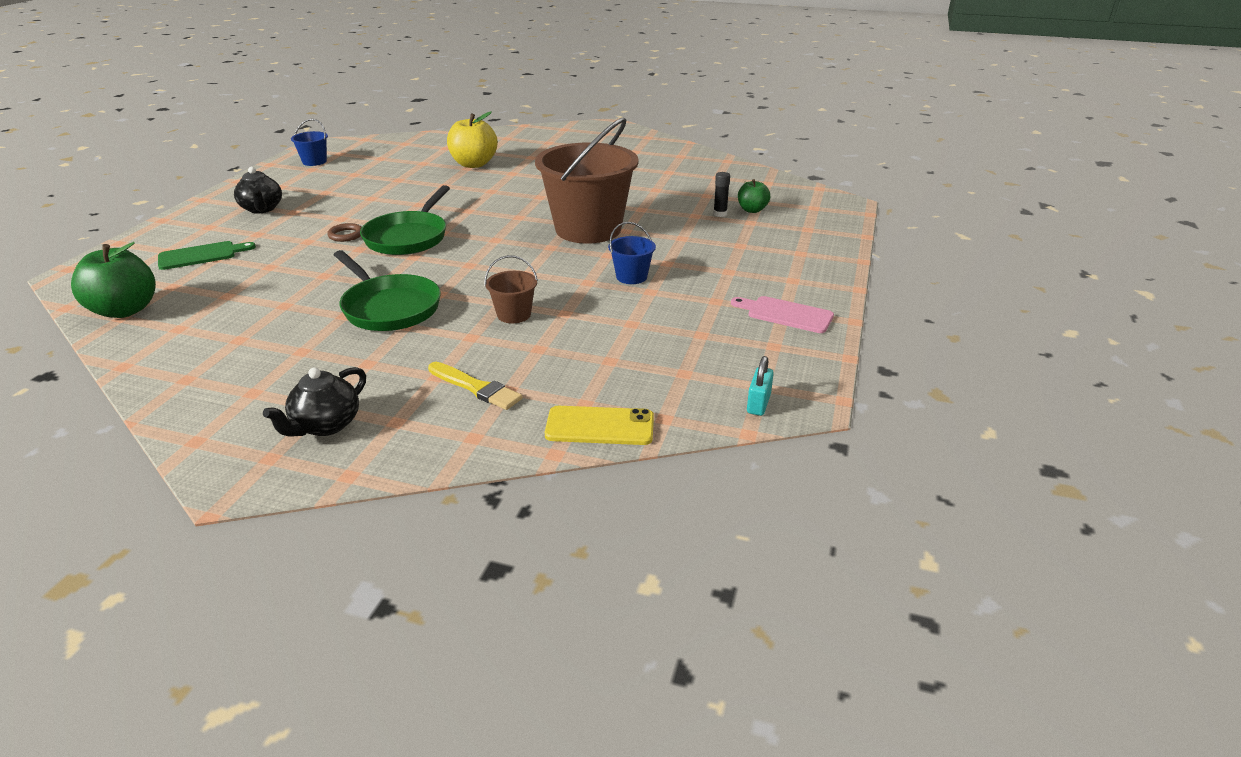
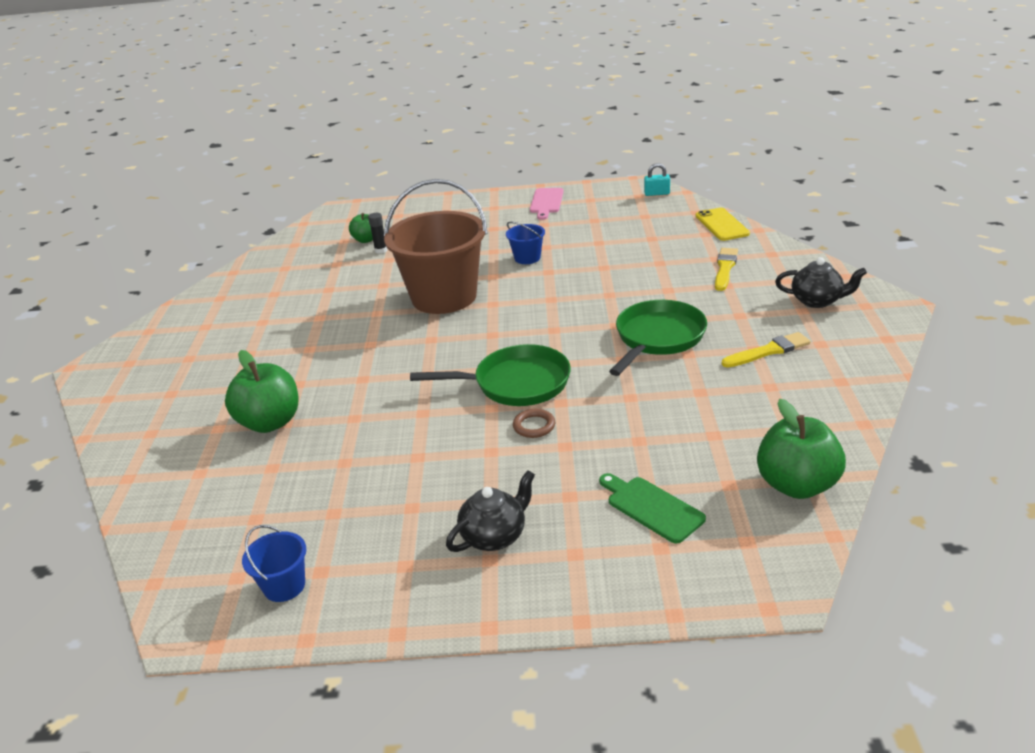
camera: 105 degrees left, 0 degrees up
yellow apple [447,111,497,168] -> green apple [225,350,298,433]
brown bucket [485,255,538,323] -> none
none -> yellow brush [722,332,810,368]

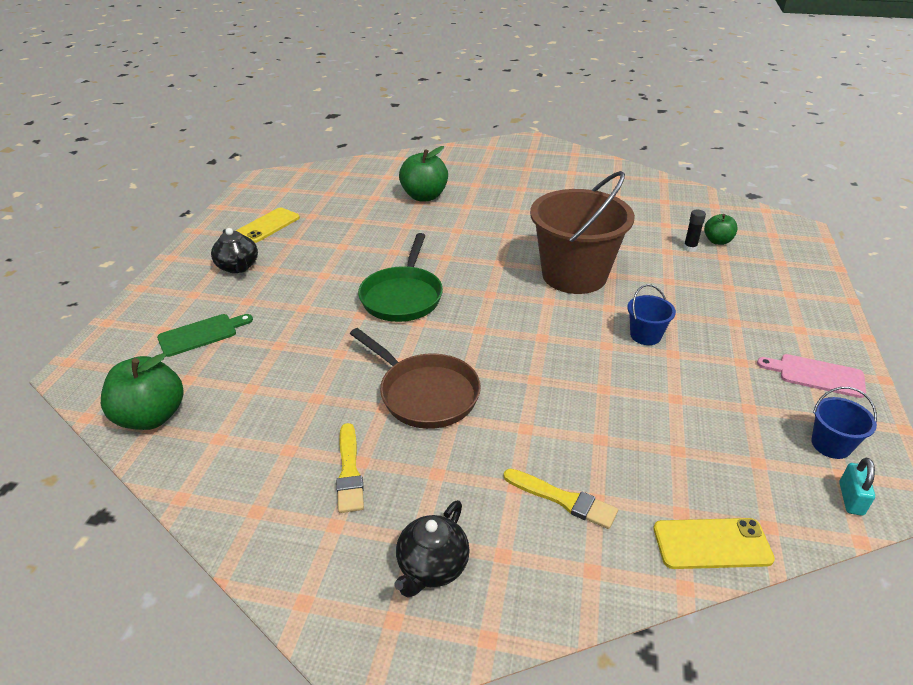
camera: 100 degrees right, 5 degrees up
blue bucket [242,525,307,602] -> blue bucket moved to [811,387,877,459]
brown ring [513,409,555,438] -> none
green pan [609,300,707,376] -> brown pan [350,328,481,429]
none -> yellow phone [236,208,300,243]

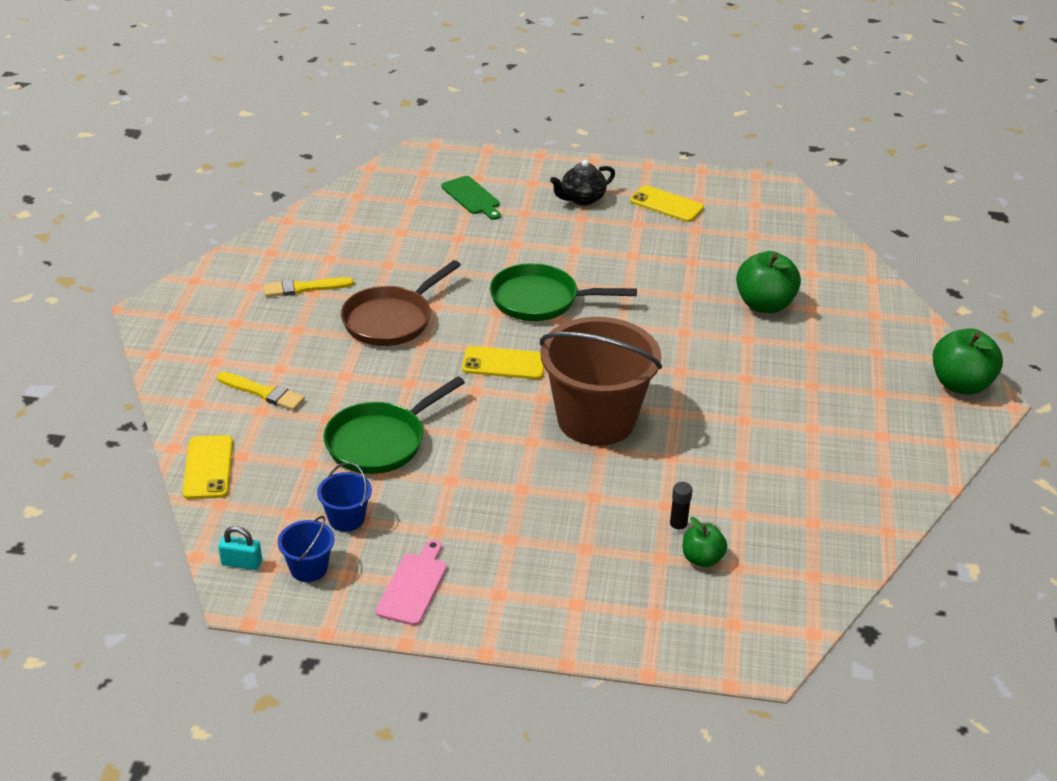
camera: 85 degrees right, 0 degrees up
green apple [101,353,184,430] -> green apple moved to [933,328,1003,395]
black teapot [394,500,470,598] -> none
yellow brush [503,469,618,529] -> yellow brush turned 90 degrees counterclockwise [217,372,305,410]
blue bucket [627,284,676,345] -> blue bucket moved to [317,462,372,532]
none -> green pan [323,376,465,474]
none -> yellow phone [462,346,544,379]

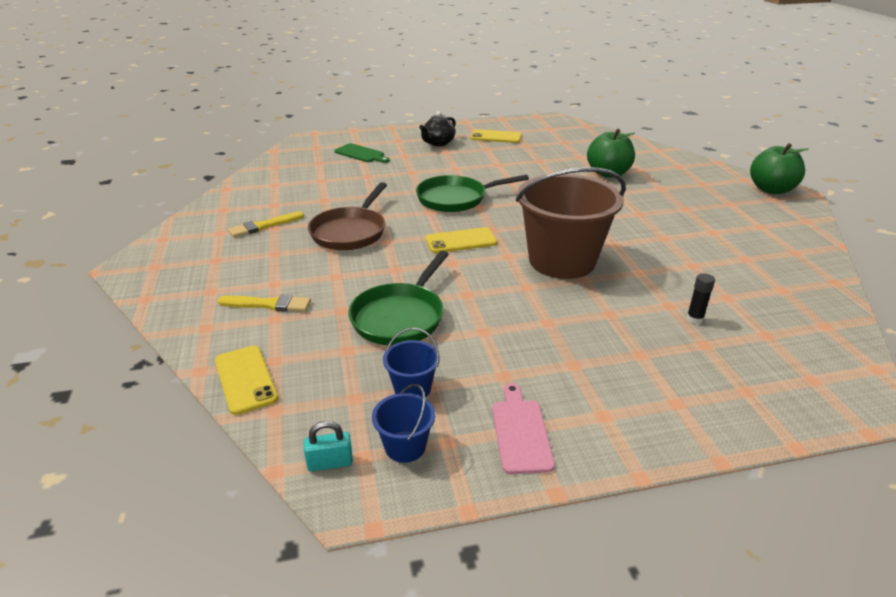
camera: 20 degrees left, 5 degrees down
green apple [683,517,727,567] -> none

